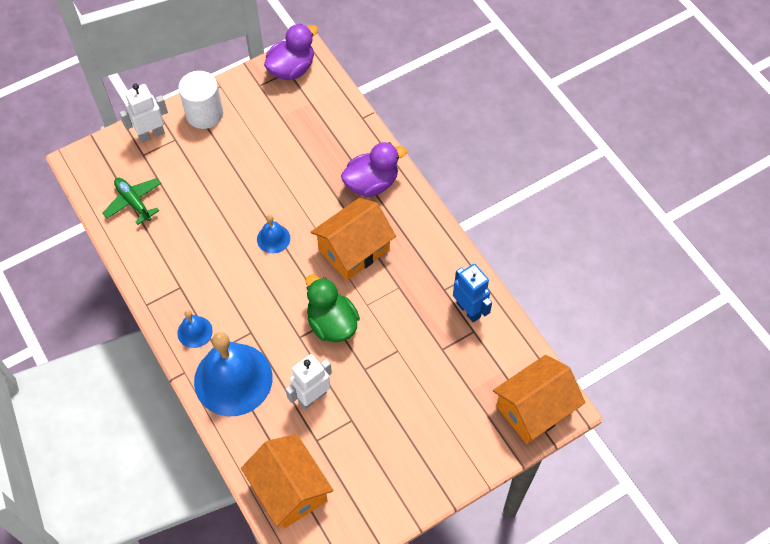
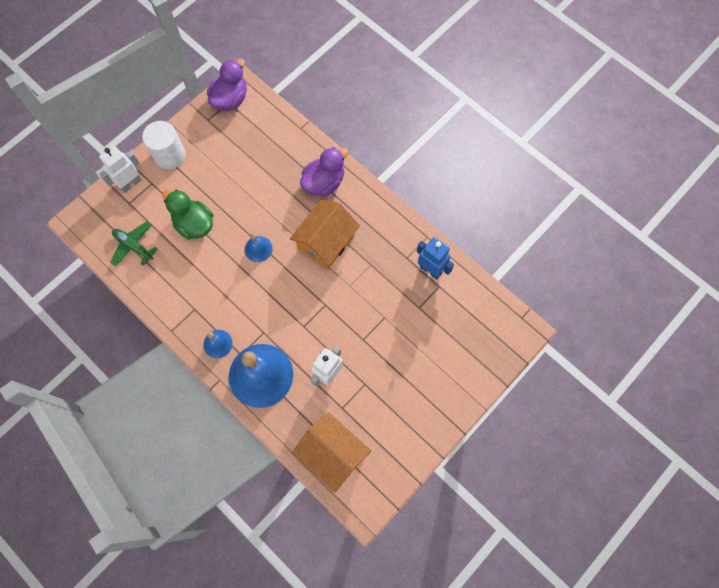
camera: 15 degrees left, 10 degrees up
green duck [306,274,360,342] -> green duck moved to [162,190,213,239]
orange house [493,355,585,444] -> none

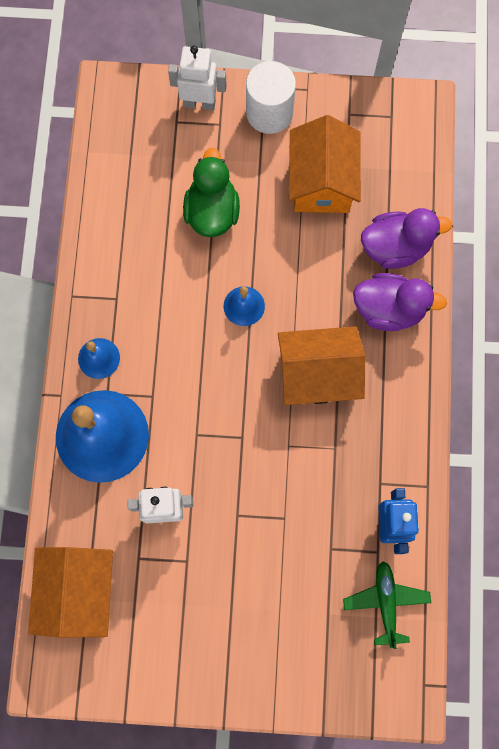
camera: 50 degrees right, 5 degrees up
green plane [110,221,158,266] -> green plane moved to [343,561,431,649]
purple duck [207,59,247,111] -> purple duck moved to [361,208,452,269]
none -> orange house [289,115,361,213]

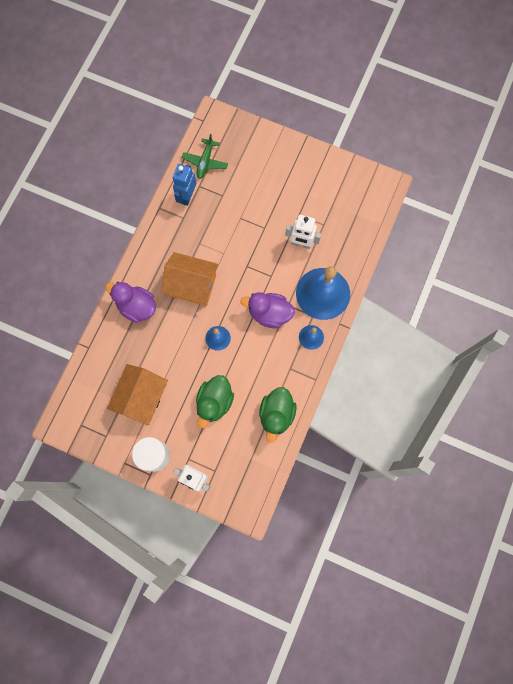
camera: 160 degrees left, 0 degrees up
orange house [28,547,113,638] -> none
purple duck [361,208,452,269] -> purple duck moved to [240,292,295,328]
none -> green duck [259,387,296,443]

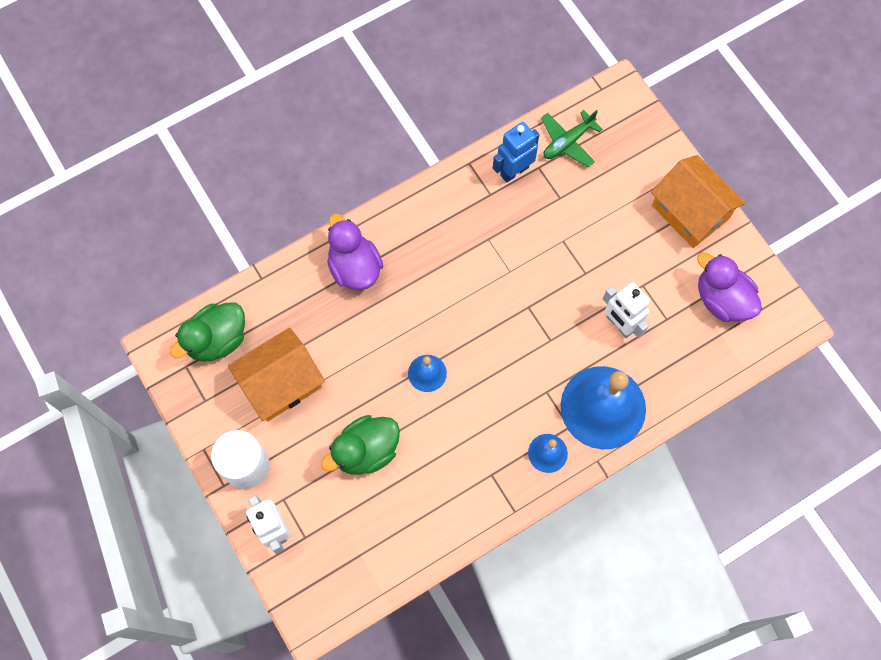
camera: 35 degrees right, 5 degrees down
orange house [161,252,218,306] -> orange house moved to [651,155,745,248]
purple duck [240,292,295,328] -> purple duck moved to [697,252,762,322]
green duck [259,387,296,443] -> green duck moved to [170,302,245,362]

